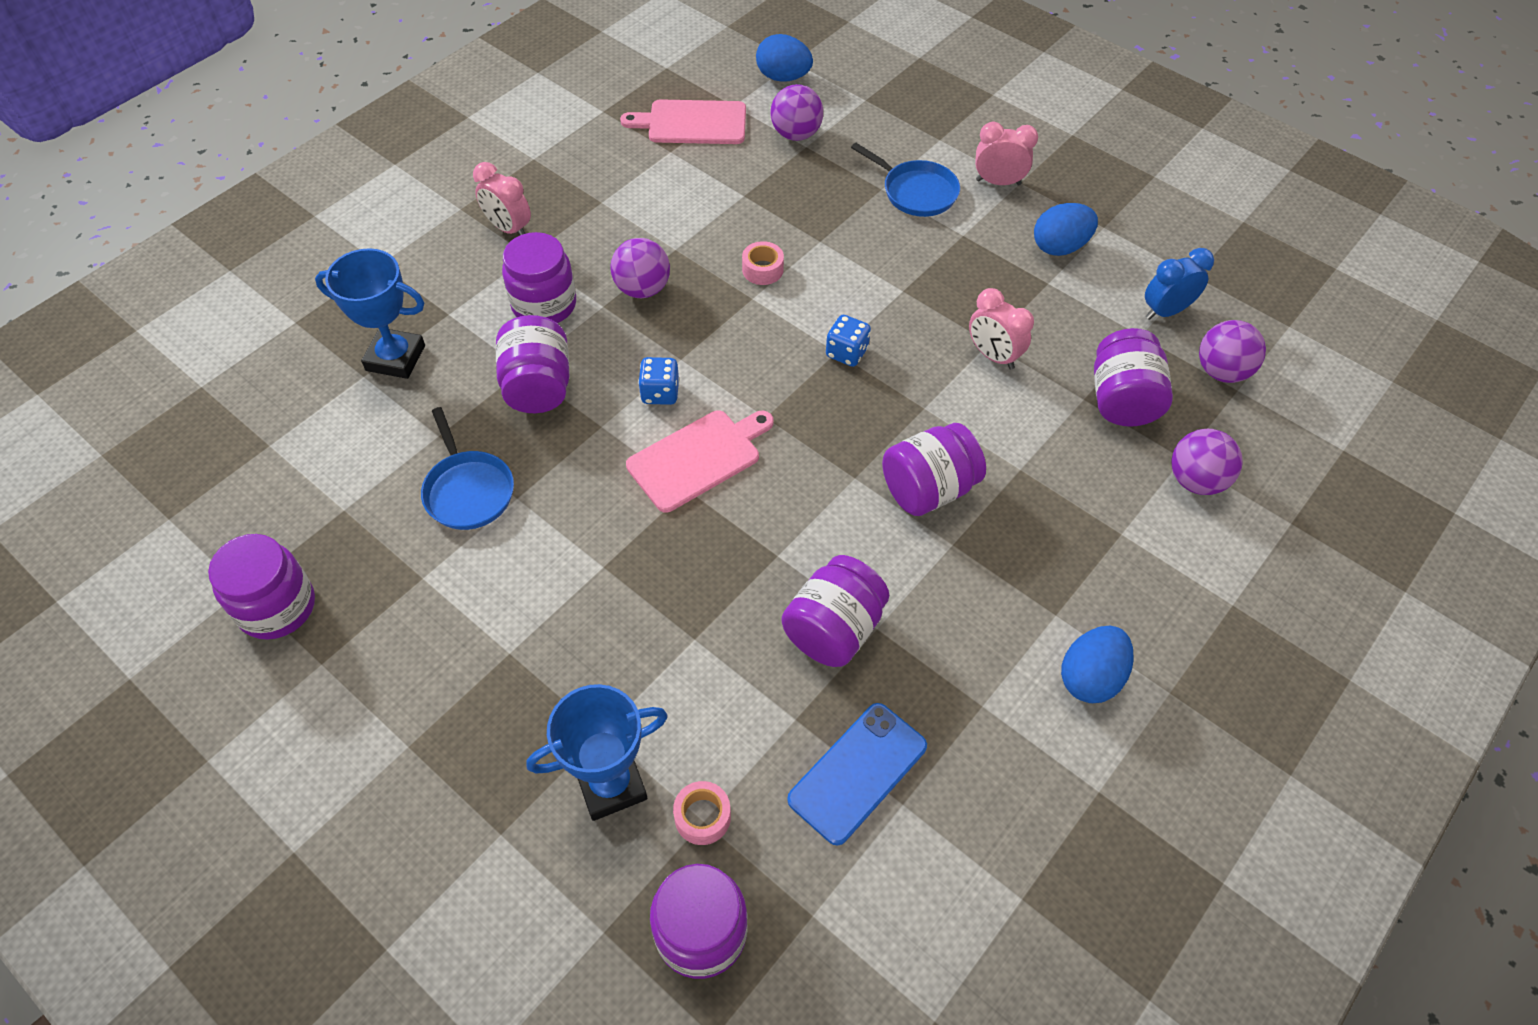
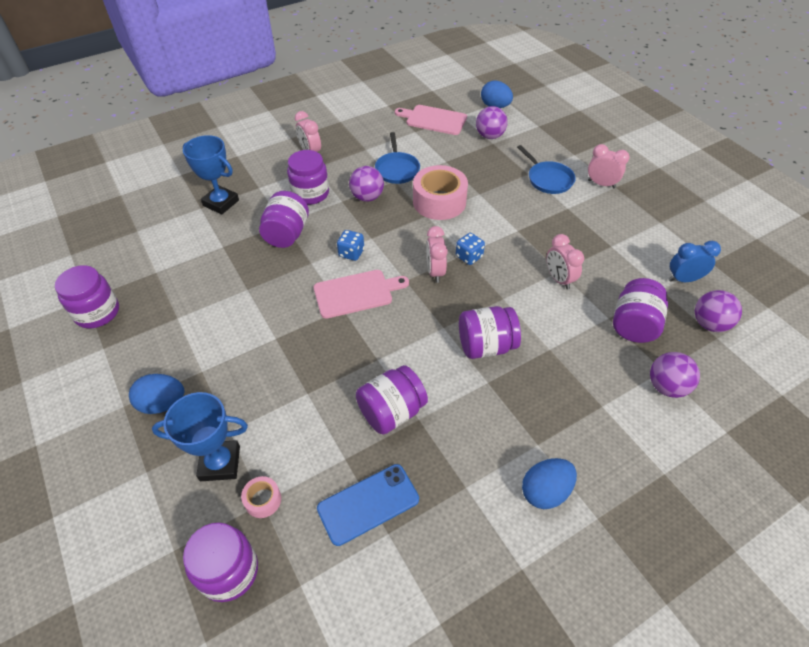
camera: 20 degrees right, 5 degrees down
blue pan [421,407,514,530] -> blue pan moved to [375,132,420,184]
pink tape [742,241,784,285] -> pink tape [413,165,468,220], size x2.16
blue egg [1034,203,1098,256] -> blue egg moved to [129,374,184,414]
none -> pink clock [426,226,448,283]

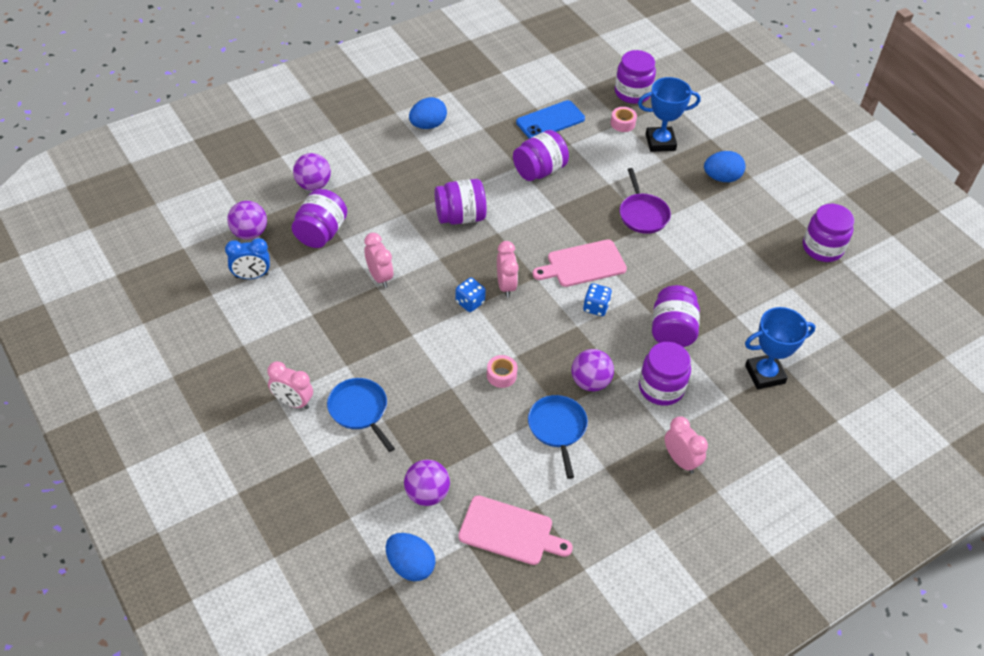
camera: 175 degrees right, 0 degrees up
blue trophy [183,135,239,214] -> blue trophy turned 45 degrees counterclockwise [745,307,816,389]
pink tape [413,165,468,220] -> pink tape [487,355,518,388], size x0.46
none -> purple pan [620,168,671,234]

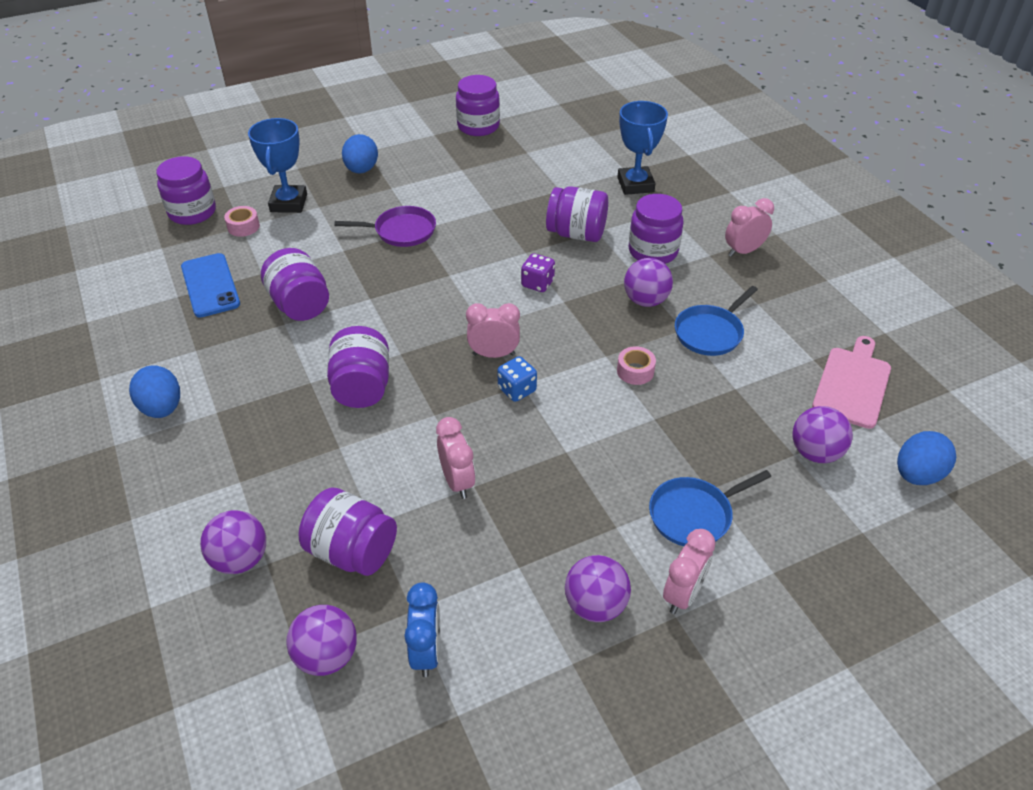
camera: 80 degrees left, 5 degrees down
pink clock [364,233,393,288] -> pink clock turned 90 degrees clockwise [436,417,476,499]
blue pan [528,395,588,479] -> blue pan turned 45 degrees counterclockwise [675,286,758,356]
pink cutting board [533,239,627,287] -> none
blue dice [583,283,612,316] -> purple dice [521,253,555,292]
none -> purple ball [565,555,631,622]

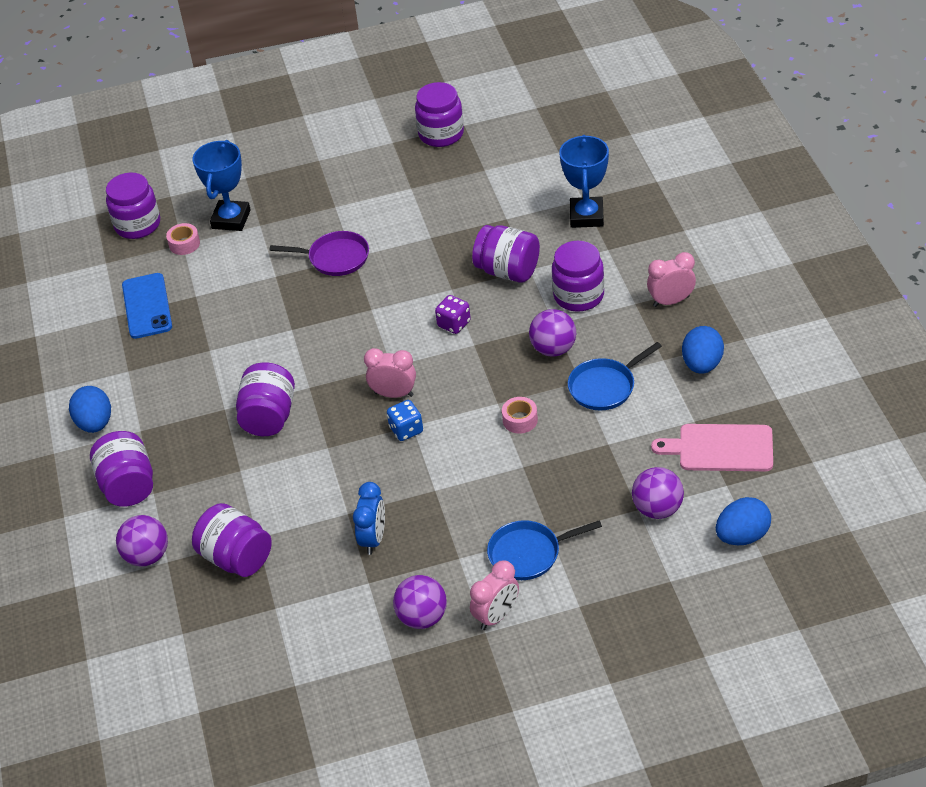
camera: 15 degrees right, 0 degrees up
purple jar [261,248,329,321] -> purple jar moved to [90,431,153,507]
purple ball [286,605,357,676] -> none
blue egg [342,134,378,174] -> blue egg moved to [682,326,724,374]
blue clock [404,582,440,677] -> blue clock moved to [353,482,385,555]
pink clock [436,417,476,499] -> none
pink cutting board [812,336,891,429] -> pink cutting board turned 120 degrees counterclockwise [651,424,773,471]

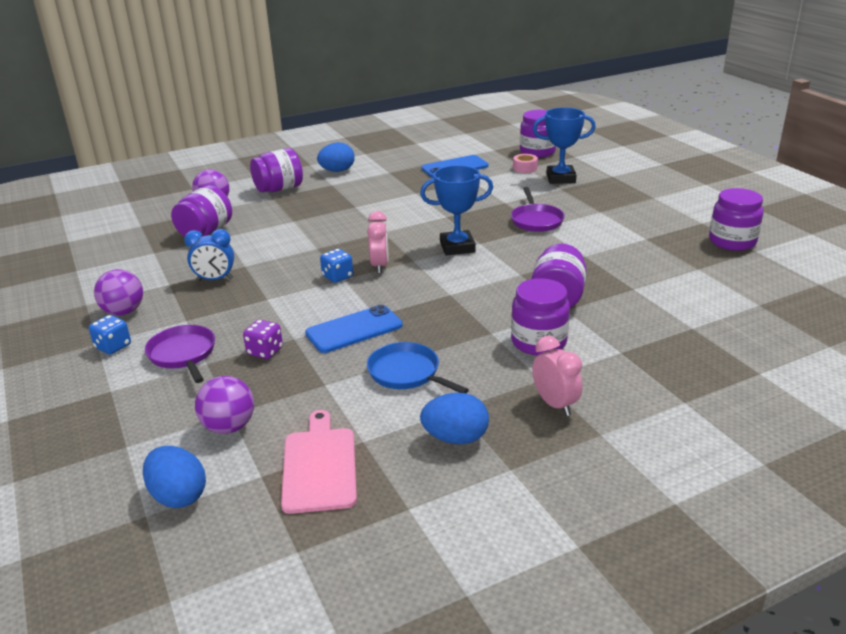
camera: 75 degrees right, 15 degrees down
purple jar [236,363,295,436] -> none
purple dice [435,295,471,334] -> purple dice moved to [243,320,283,359]
pink clock [470,560,519,630] -> blue dice [89,315,131,355]
blue pan [487,520,602,580] -> purple pan [145,325,215,383]
pink tape [502,397,538,434] -> blue phone [305,305,403,353]
purple ball [529,309,576,357] -> none
blue trophy [559,135,609,228] -> blue trophy moved to [420,165,493,255]

